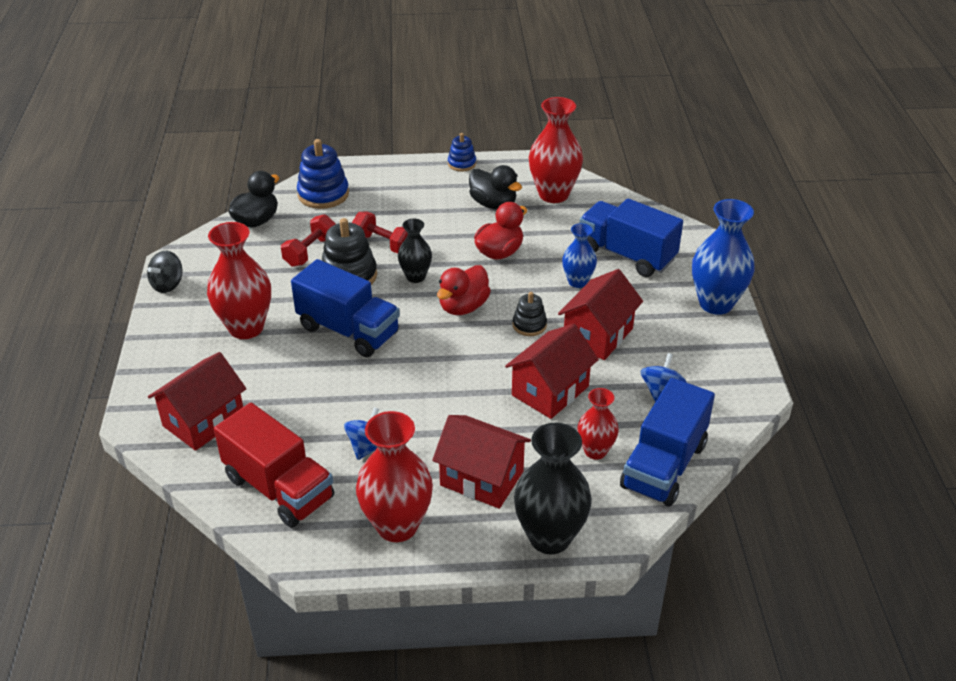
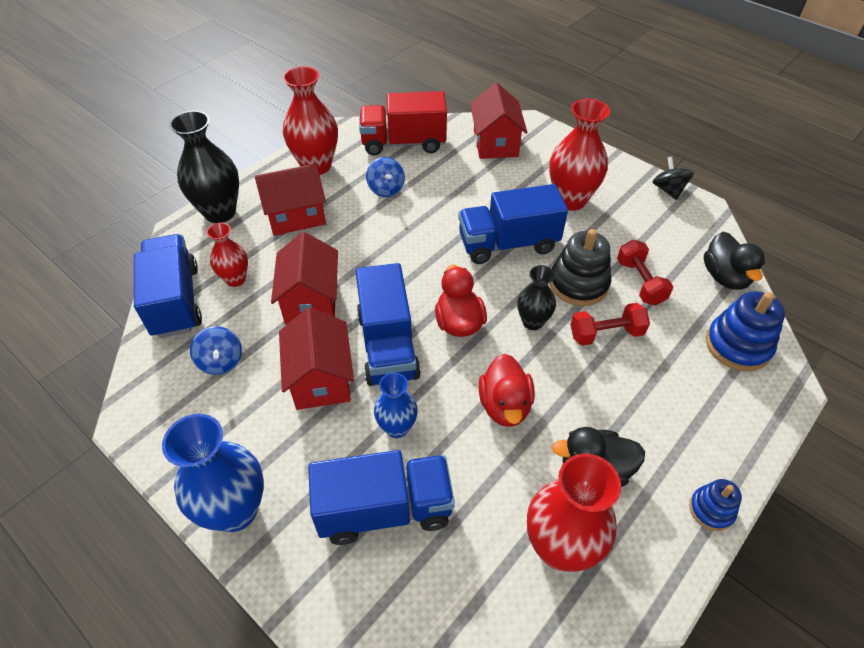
camera: 135 degrees right, 10 degrees up
black stacking toy [513,292,547,336] -> blue truck [355,263,421,386]

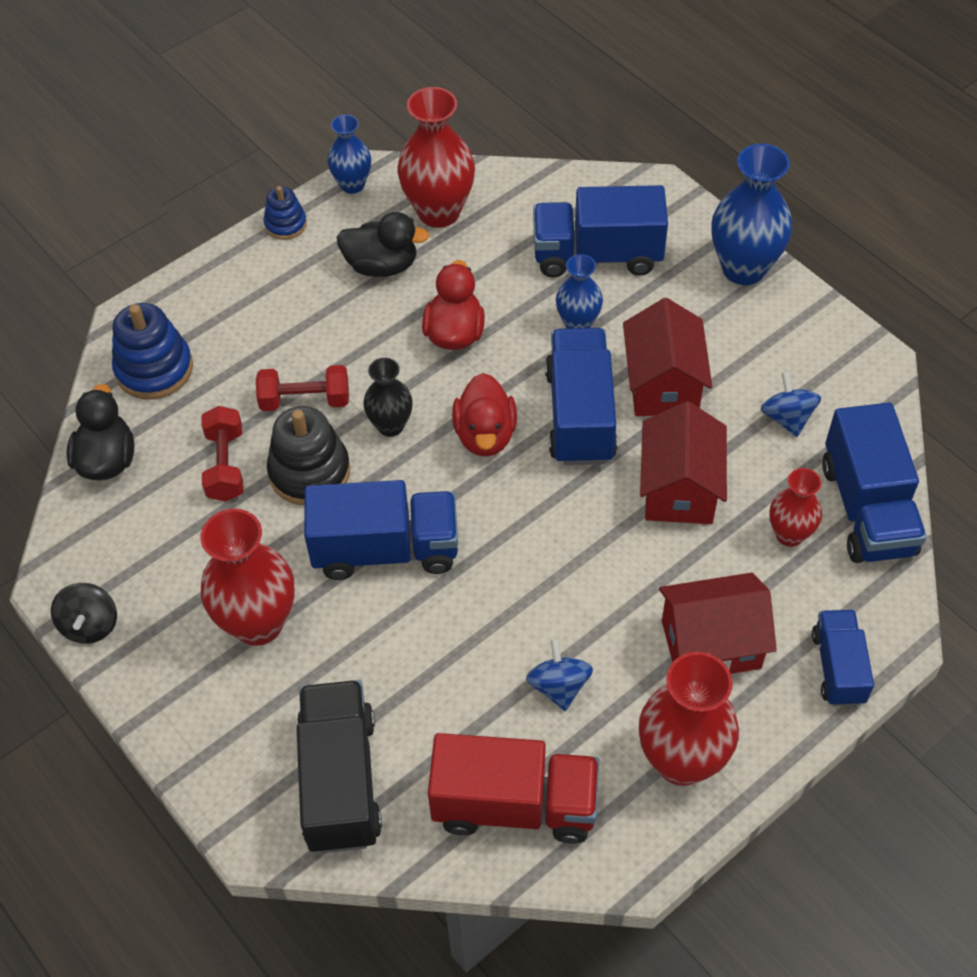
camera: 170 degrees left, 5 degrees up
black vase [169,111,239,223] -> blue truck [812,610,874,706]
red house [470,83,527,159] -> black truck [297,680,382,853]
none -> blue vase [327,114,371,194]

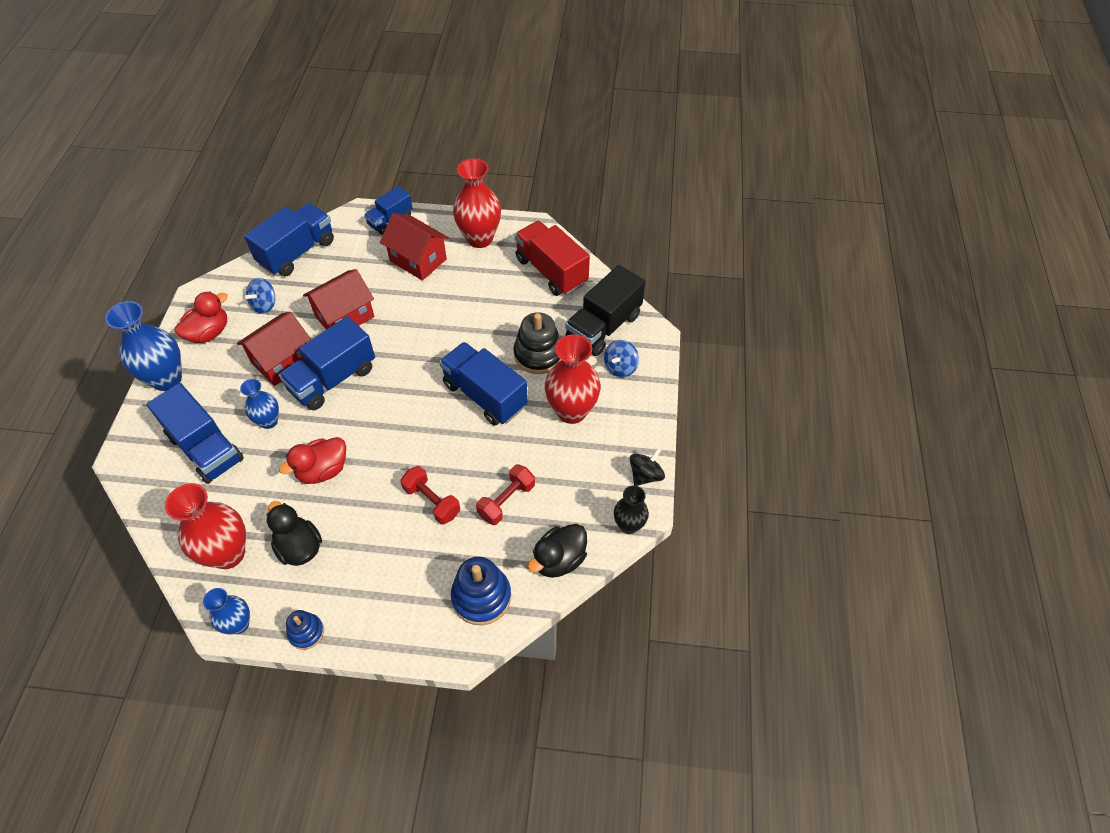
camera: 135 degrees left, 0 degrees up
black stacking toy [267,406,350,506] -> black stacking toy moved to [514,312,561,374]
black vase [363,358,413,437] -> black vase moved to [614,485,649,534]
red duck [452,373,517,457] -> red duck moved to [175,291,228,343]
blue spinning top [526,639,593,711] -> blue spinning top moved to [604,340,639,377]
red vase [769,468,822,547] -> none

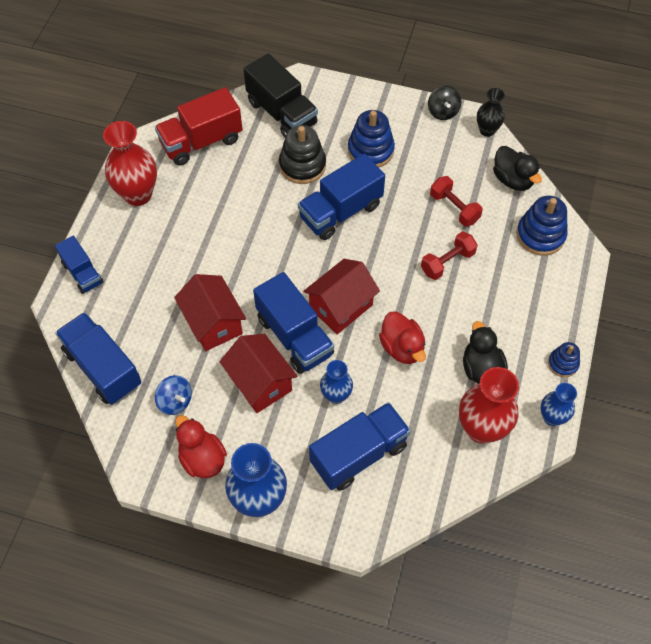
camera: 80 degrees left, 5 degrees up
black duck [266,501,322,566] -> black duck turned 105 degrees clockwise [463,321,508,384]
red house [380,213,449,281] -> red house moved to [303,259,380,334]
red vase [545,334,601,424] -> blue stacking toy [348,110,395,167]
blue spinning top [604,340,639,377] -> none
black spinning top [630,448,665,486] -> black spinning top turned 150 degrees counterclockwise [428,86,461,120]

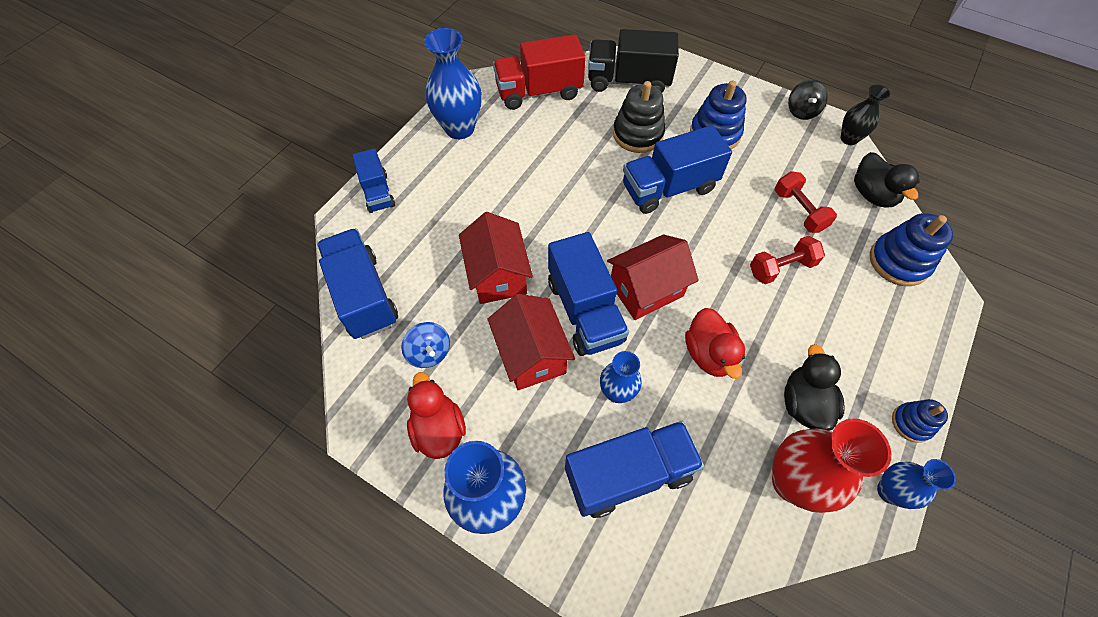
camera: 15 degrees right, 0 degrees up
red vase [103,121,157,206] -> blue vase [424,28,482,139]
black truck [243,53,318,137] -> black truck turned 120 degrees clockwise [588,29,679,93]

